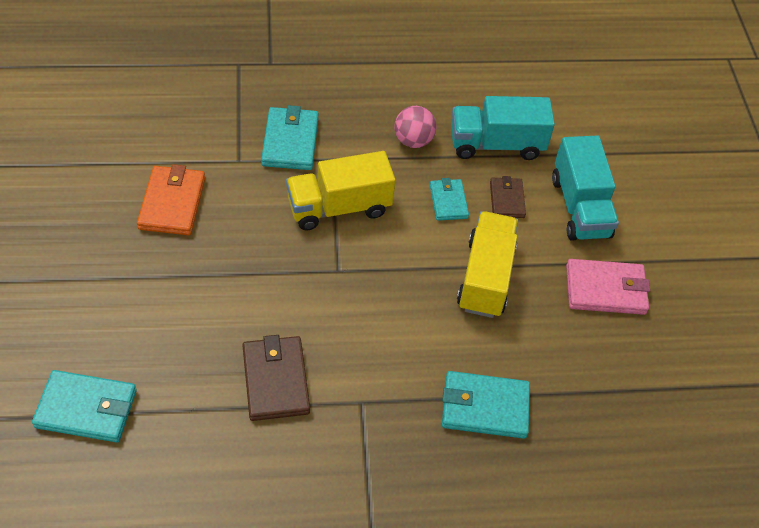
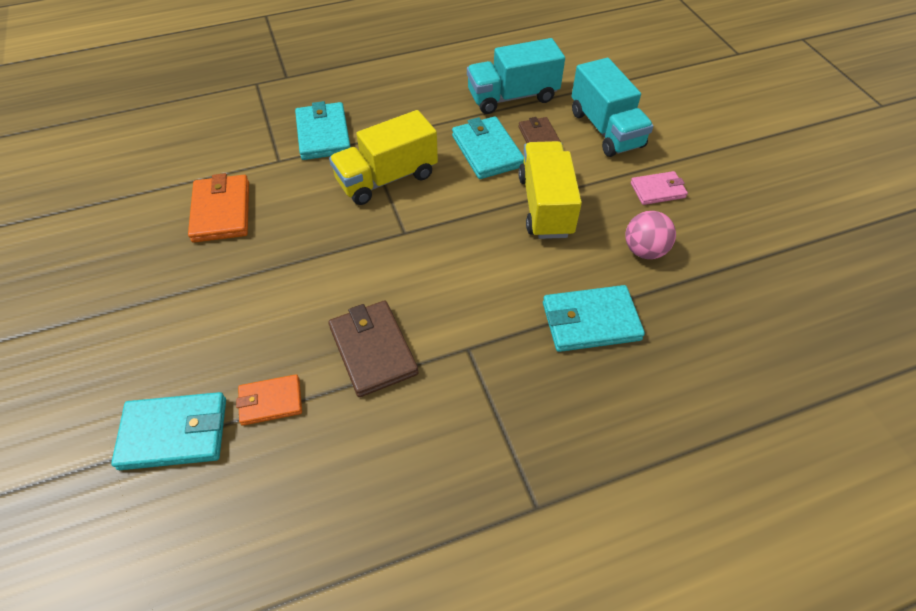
camera: 10 degrees left, 0 degrees up
pink ball [394,106,436,148] -> pink ball moved to [625,211,676,259]
turquoise wallet [430,178,469,221] -> turquoise wallet [452,116,524,179], size x1.59
pink wallet [566,259,650,315] -> pink wallet [631,171,688,205], size x0.63
none -> orange wallet [236,374,302,426]

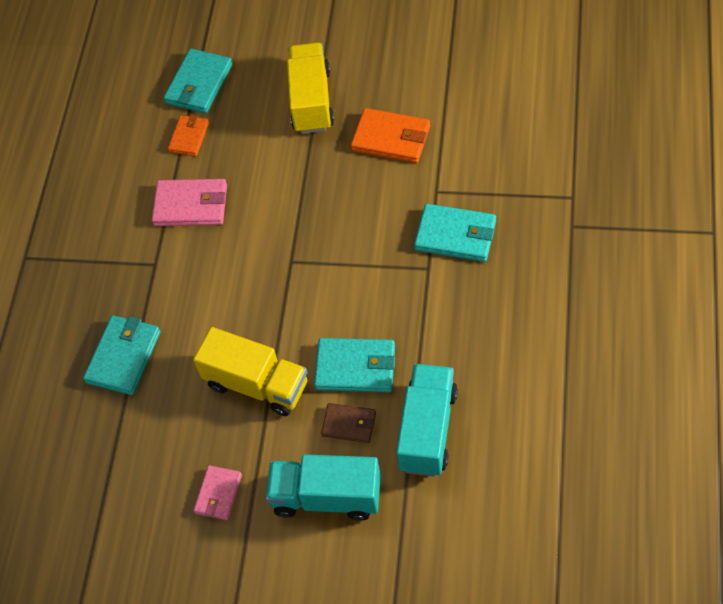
camera: 125 degrees right, 5 degrees up
brown wallet [328,300,419,397] -> pink wallet [152,179,227,226]
yellow truck [329,110,438,205] -> yellow truck moved to [287,43,334,134]
pink ball [625,211,676,259] -> none

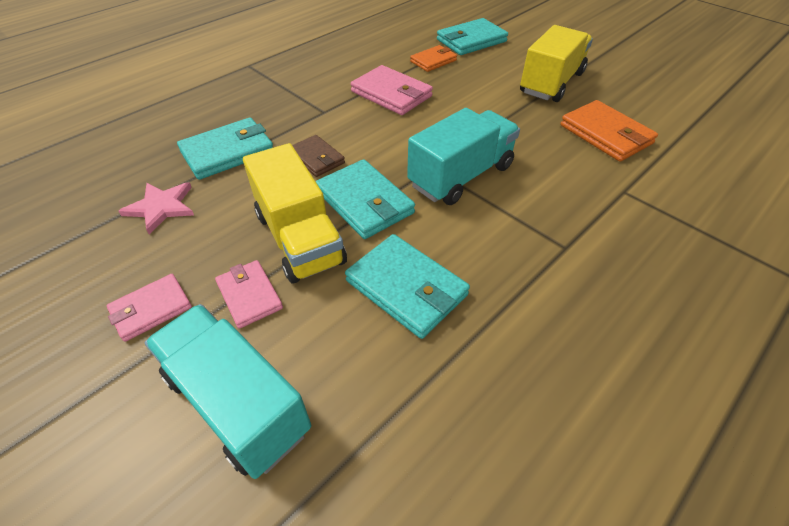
camera: 30 degrees right, 10 degrees down
brown wallet [321,403,376,443] -> brown wallet moved to [292,135,345,177]
turquoise truck [396,364,458,477] -> turquoise truck moved to [407,108,520,205]
turquoise wallet [414,204,496,262] -> turquoise wallet moved to [315,159,415,239]
none -> pink star [118,182,194,235]
none -> pink wallet [215,260,283,329]

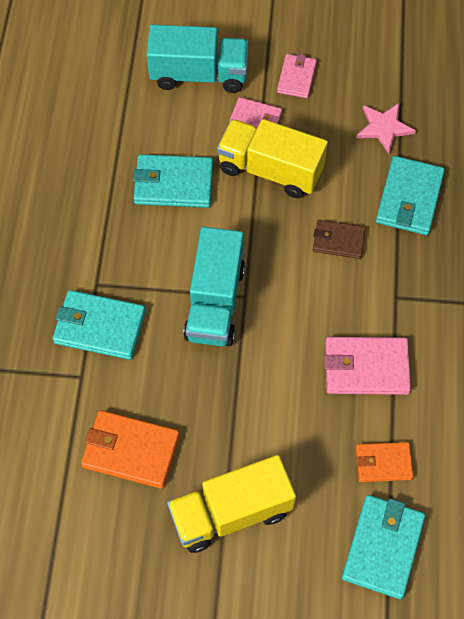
camera: 140 degrees right, 15 degrees up
turquoise wallet [315,159,415,239] -> turquoise wallet moved to [52,290,146,360]
orange wallet [410,45,457,72] -> orange wallet turned 75 degrees clockwise [356,442,414,482]
yellow truck [520,25,593,102] -> yellow truck turned 75 degrees clockwise [167,455,296,553]

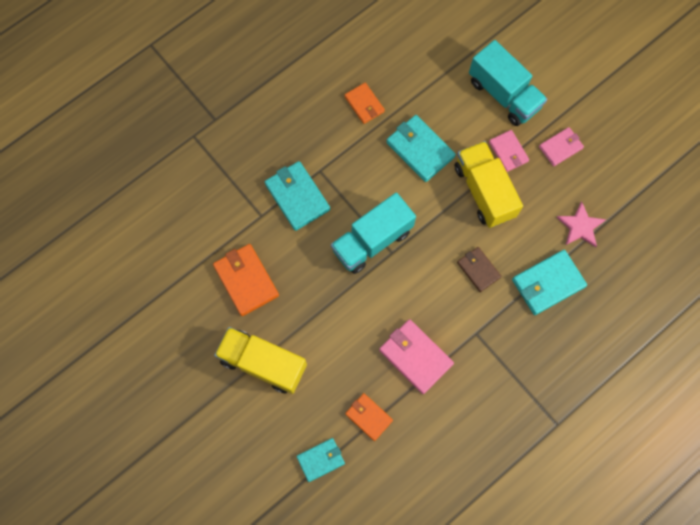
camera: 45 degrees right, 10 degrees up
turquoise wallet [342,495,425,599] -> turquoise wallet [297,438,345,482], size x0.63
none -> orange wallet [345,83,385,124]

